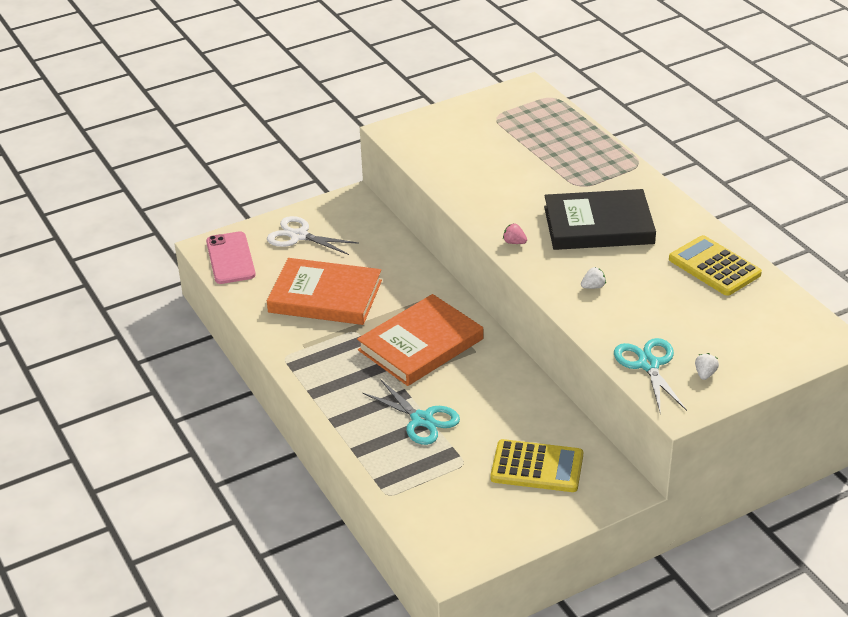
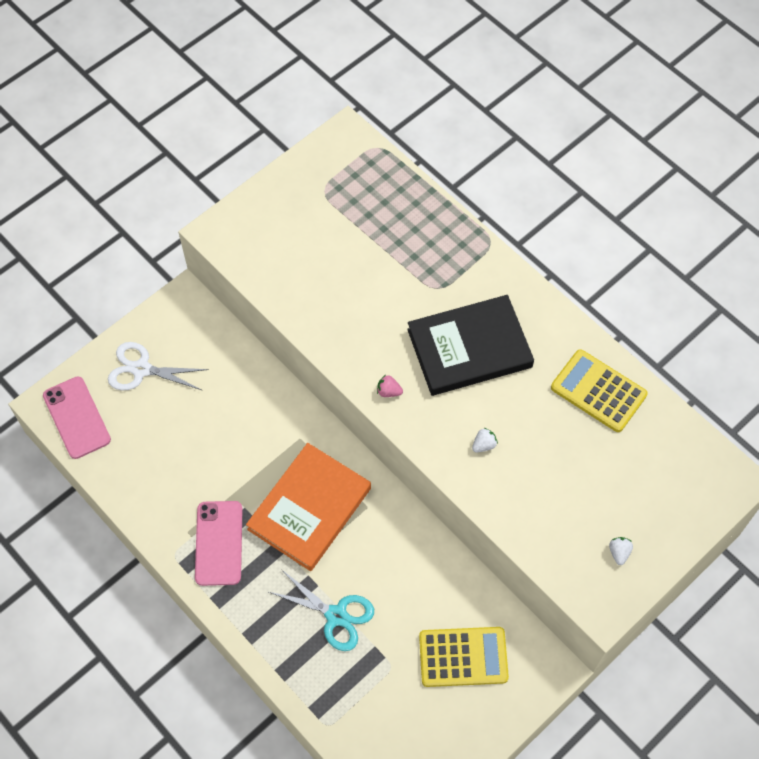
camera: 15 degrees left, 25 degrees up
orange book [267,258,382,325] -> none
turquoise scissors [614,338,687,412] -> none
none -> pink phone [195,501,243,586]

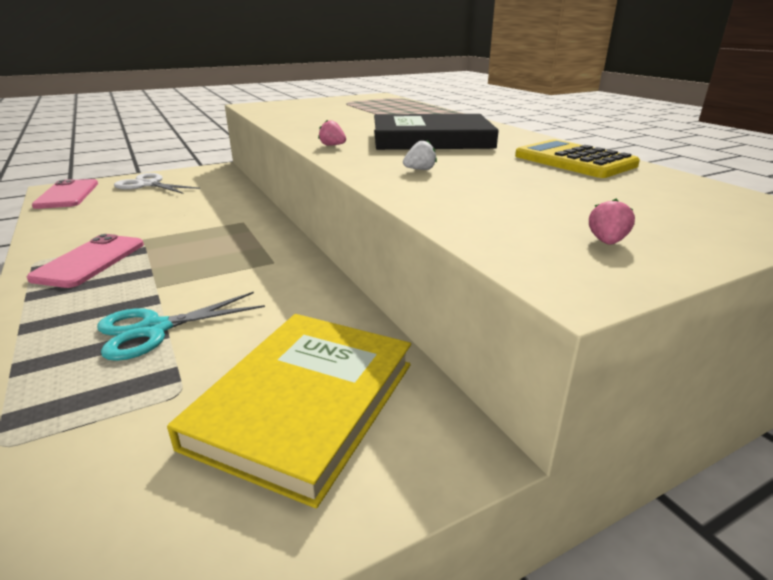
camera: 15 degrees right, 35 degrees down
orange book [246,443,371,571] -> none
turquoise scissors [269,570,374,651] -> turquoise scissors turned 105 degrees clockwise [97,292,265,361]
yellow calculator [419,627,509,687] -> yellow book [167,314,411,508]
white strawberry [609,537,633,565] -> pink strawberry [589,199,635,245]

